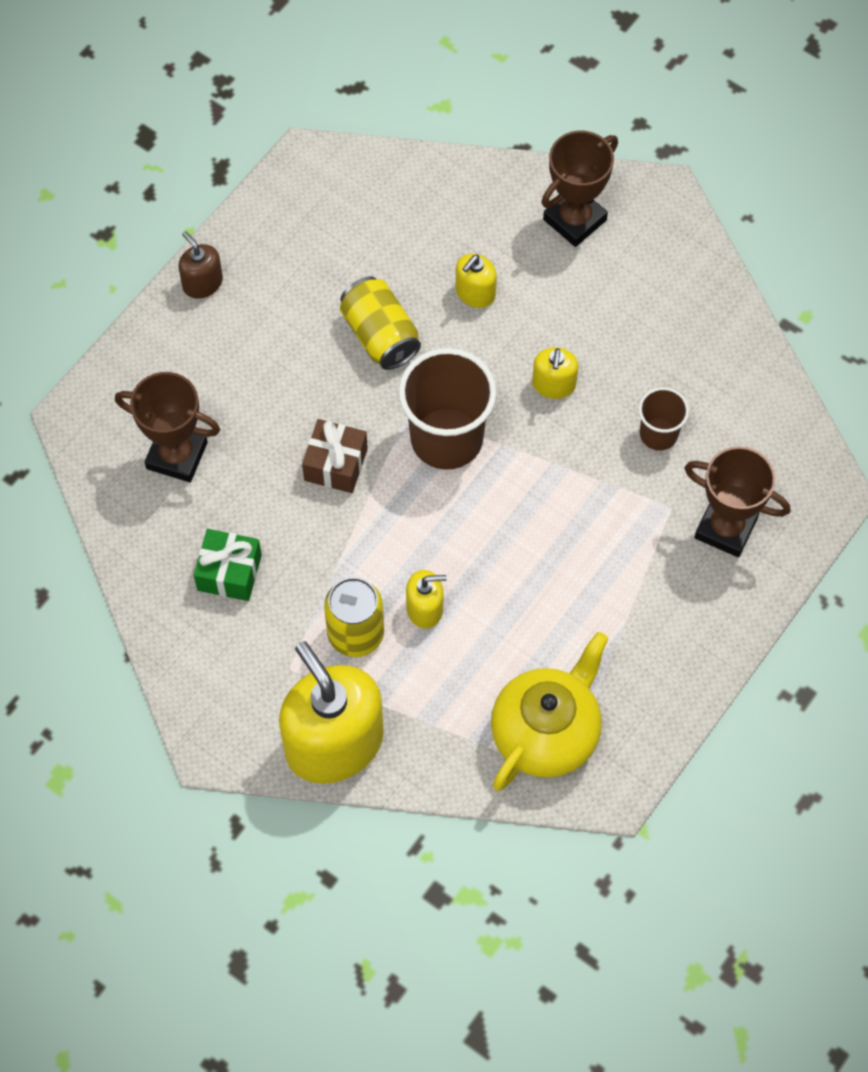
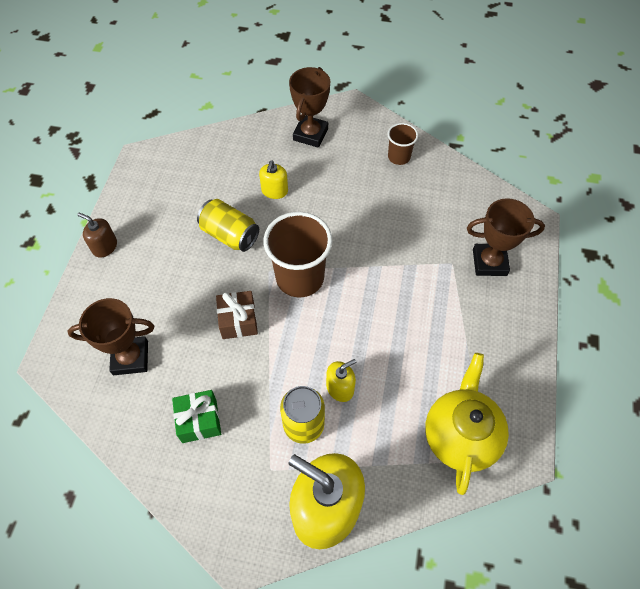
camera: 25 degrees left, 5 degrees down
yellow soap dispenser [532,347,578,399] -> none
brown cup [638,387,689,450] -> brown cup moved to [388,123,418,165]

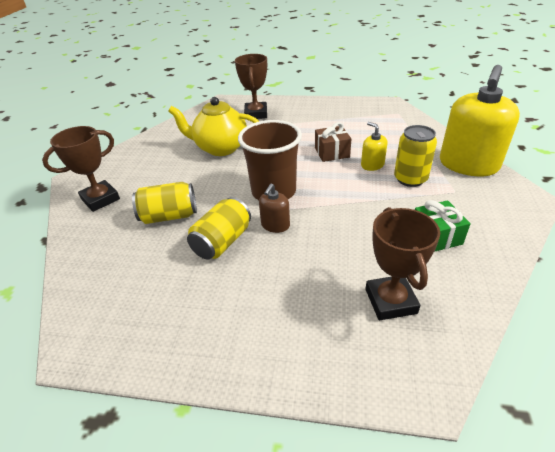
camera: 90 degrees left, 20 degrees down
brown soap dispenser [77,213,117,258] -> brown soap dispenser moved to [259,184,290,233]
brown gift [216,291,258,339] -> brown gift moved to [315,122,351,162]
yellow soap dispenser [259,161,288,199] -> yellow can [132,182,197,224]
brown trophy [289,67,330,148] -> brown trophy turned 60 degrees counterclockwise [42,126,120,212]
brown cup [388,123,418,165] -> none
yellow teapot [425,353,509,495] -> yellow teapot moved to [168,97,259,156]

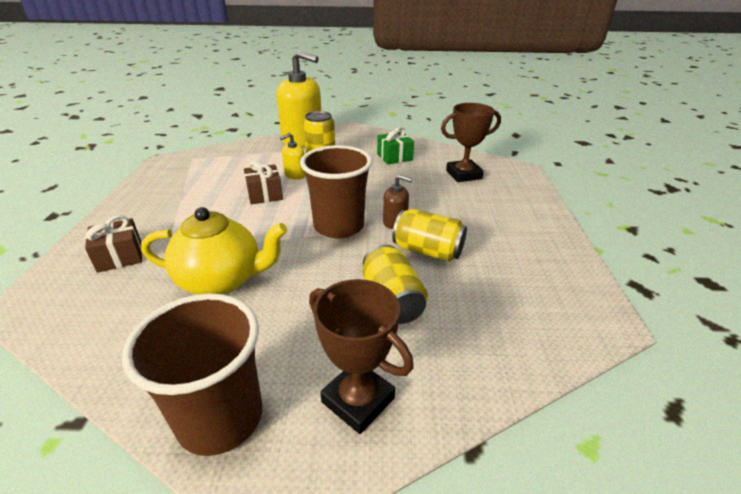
camera: 100 degrees left, 5 degrees down
yellow teapot [168,97,259,156] -> yellow teapot turned 90 degrees counterclockwise [141,207,287,295]
brown trophy [235,54,267,120] -> brown gift [85,215,142,273]
none -> brown cup [122,293,262,456]

